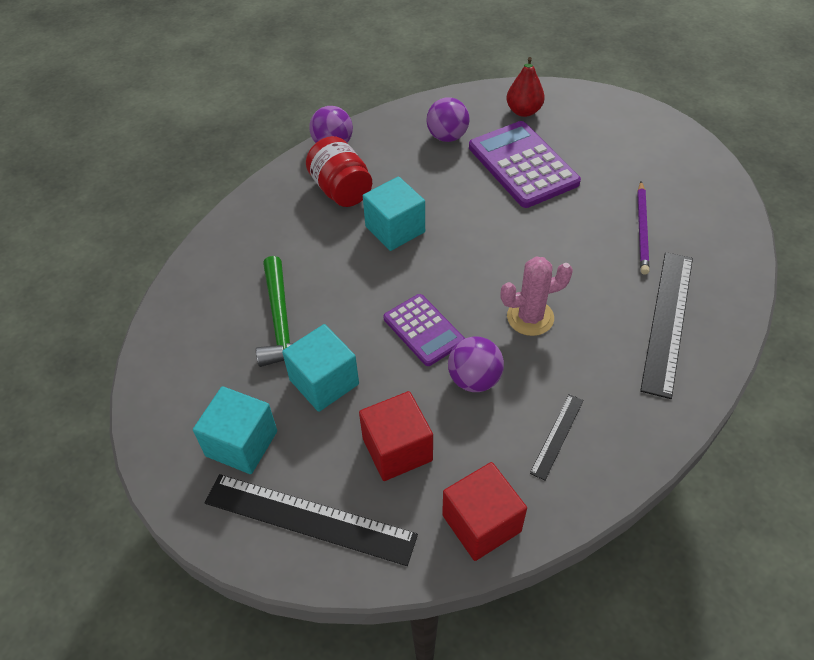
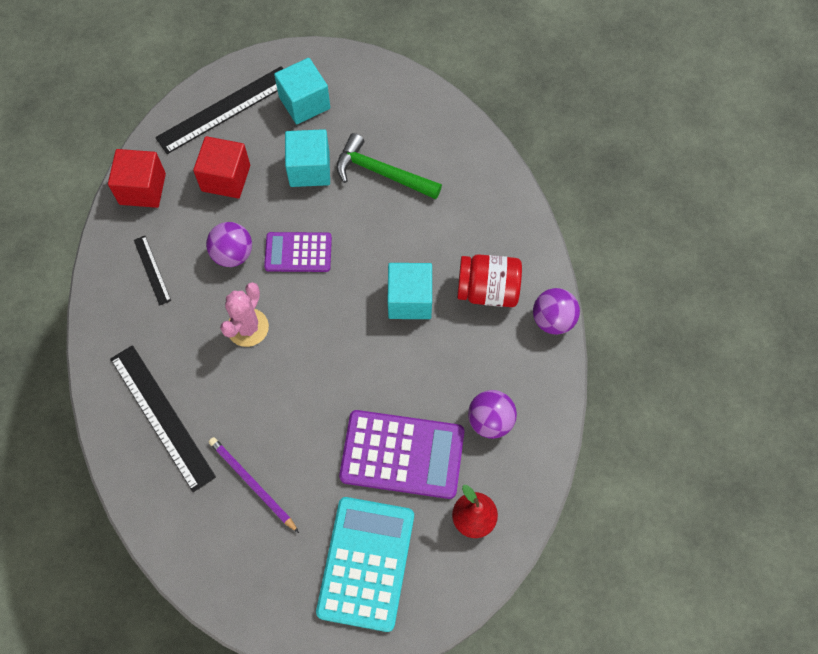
camera: 125 degrees right, 15 degrees up
none -> turquoise calculator [316,497,414,632]

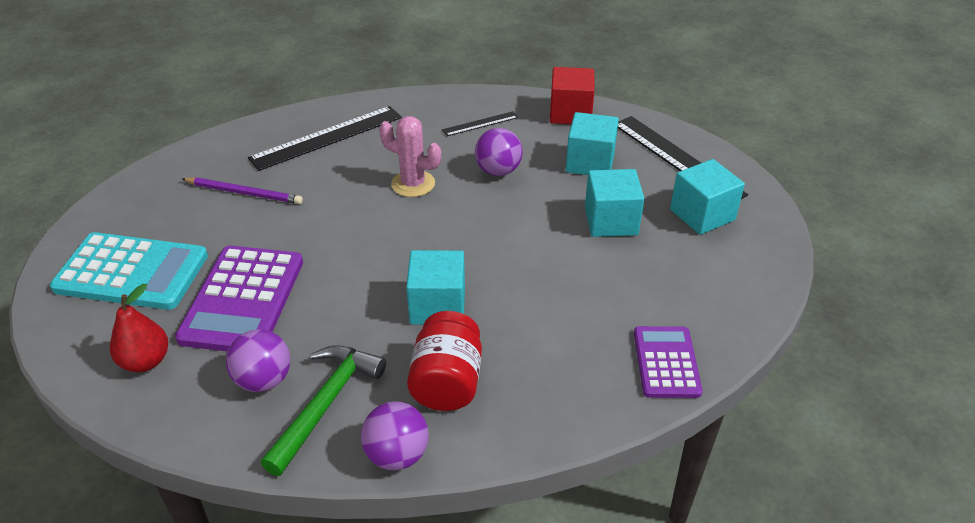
camera: 90 degrees right, 25 degrees down
red cube [193,136,250,199] -> turquoise cube [566,112,619,175]
purple pencil [209,437,299,533] -> purple pencil turned 60 degrees clockwise [182,177,303,204]
purple calculator [264,232,332,272] -> purple calculator moved to [634,326,702,398]
green hammer [336,133,442,199] -> green hammer moved to [261,345,386,476]

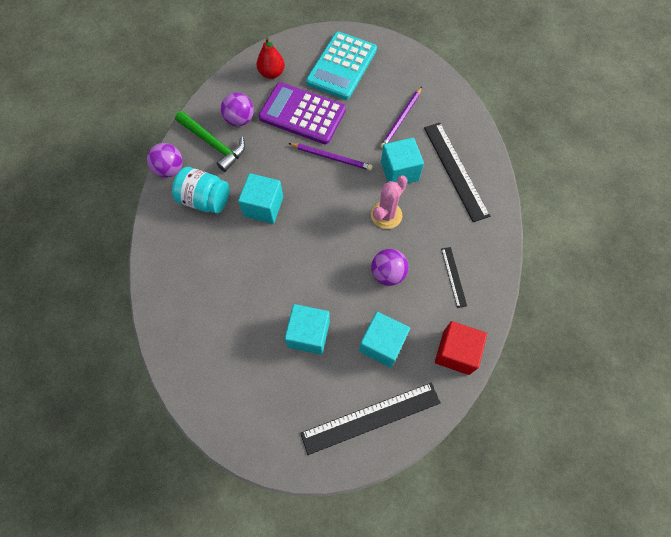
camera: 105 degrees right, 25 degrees up
red jar [407,311,482,411] -> turquoise jar [172,167,230,213]
purple calculator [634,326,702,398] -> none
turquoise cube [670,159,745,235] -> turquoise cube moved to [381,138,424,183]
none -> purple pencil [288,143,373,171]

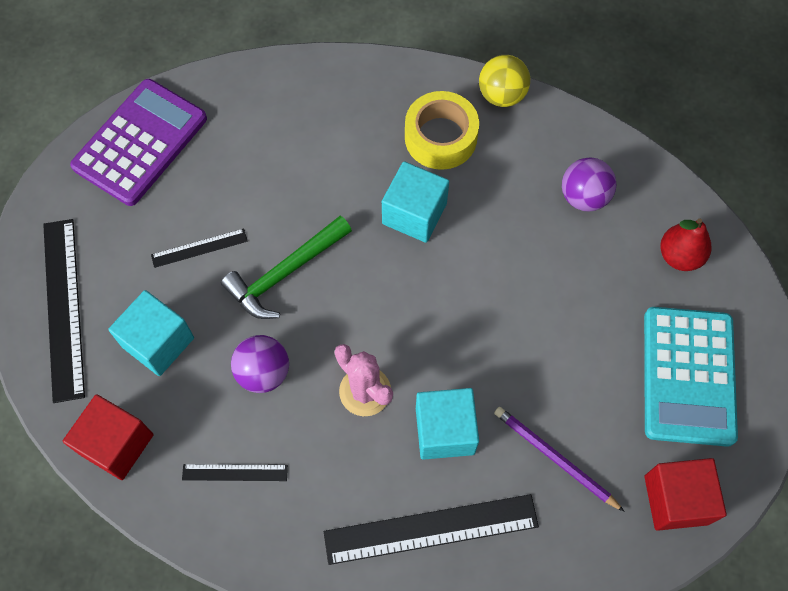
camera: 100 degrees right, 0 degrees up
purple ball [147,143,183,178] -> yellow ball [479,55,530,107]
turquoise jar [172,167,230,213] -> yellow tape [405,91,479,170]
green hammer [175,111,245,172] -> green hammer moved to [221,216,352,319]
purple calculator [259,82,346,144] -> purple calculator moved to [70,79,207,206]
turquoise cube [285,304,330,355] -> black ruler [151,229,248,268]
purple pencil [288,143,373,171] -> none
turquoise calculator [306,32,377,100] -> turquoise calculator turned 120 degrees counterclockwise [644,307,738,447]
none -> red cube [645,458,727,531]

